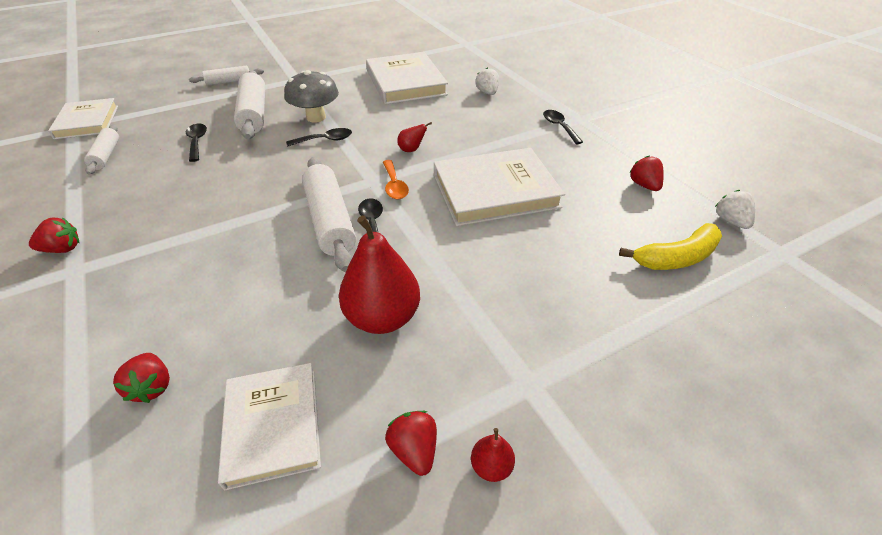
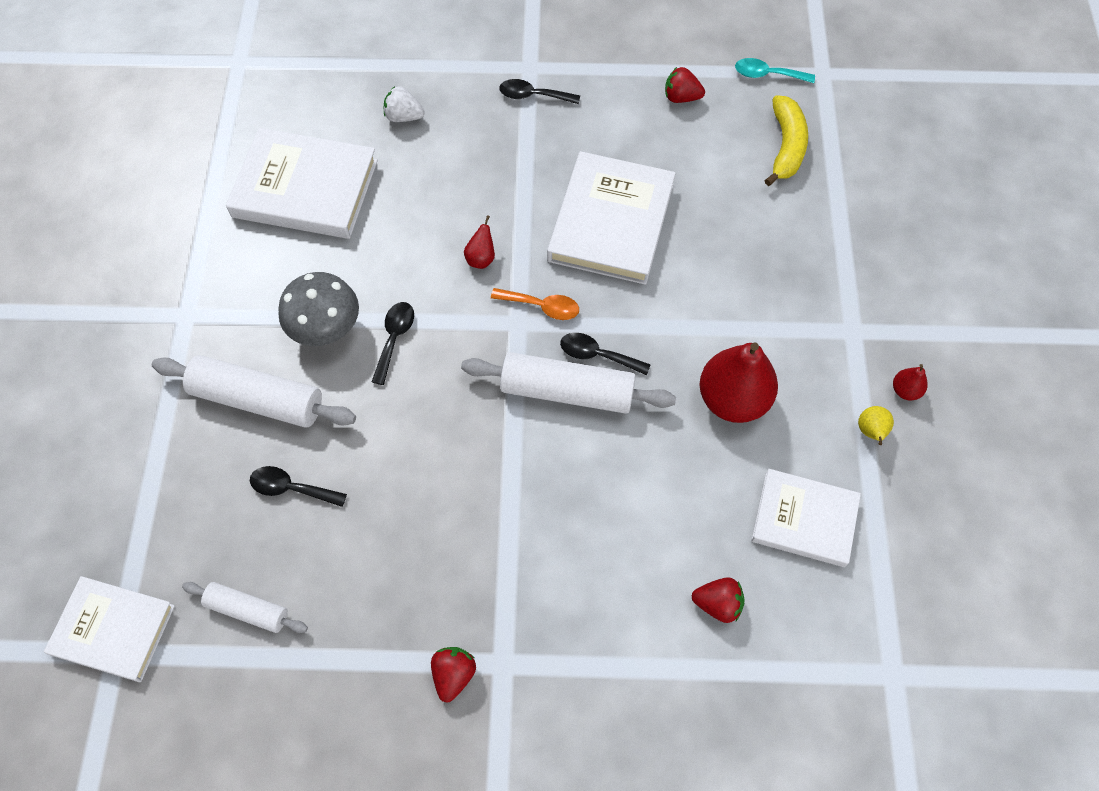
camera: 60 degrees left, 20 degrees up
white rolling pin [189,66,264,85] -> none
red strawberry [385,411,437,476] -> yellow pear [858,406,894,445]
white strawberry [715,190,755,229] -> turquoise spoon [735,58,815,83]

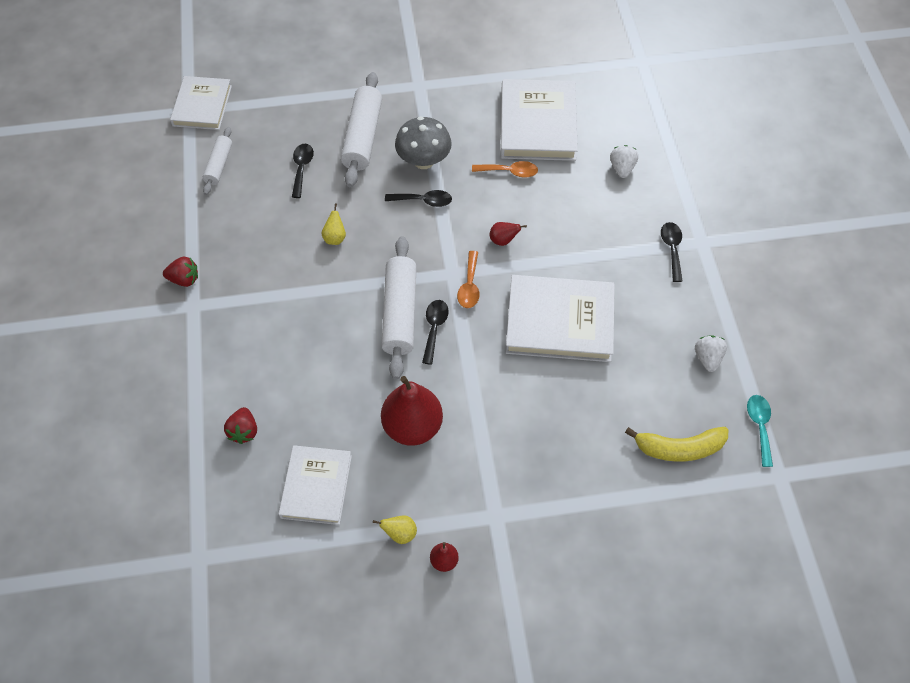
camera: 80 degrees right, 5 degrees down
red strawberry [665,67,705,103] -> white strawberry [695,335,727,372]
none -> yellow pear [322,204,346,245]
none -> orange spoon [472,161,538,178]

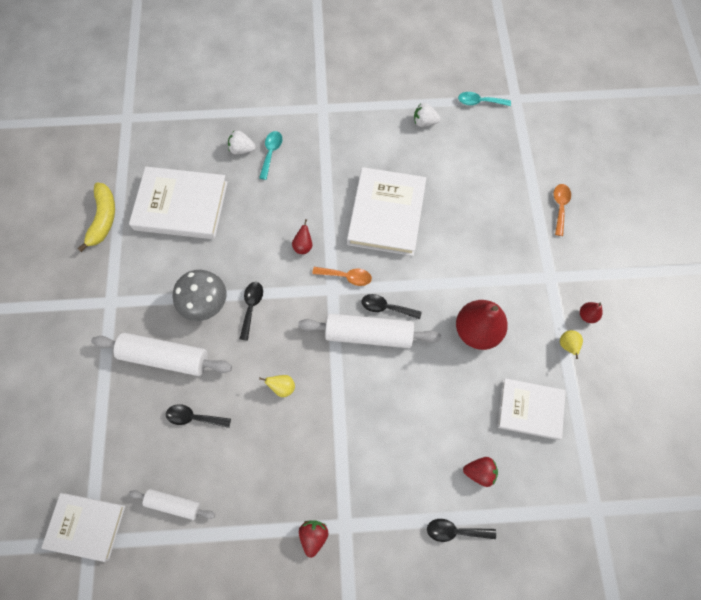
camera: 85 degrees left, 10 degrees up
orange spoon [472,161,538,178] -> orange spoon moved to [554,184,571,236]
yellow banana [625,427,728,462] -> yellow banana moved to [77,183,115,252]
black spoon [661,222,683,282] -> black spoon moved to [427,519,496,542]
none -> turquoise spoon [259,131,283,180]

